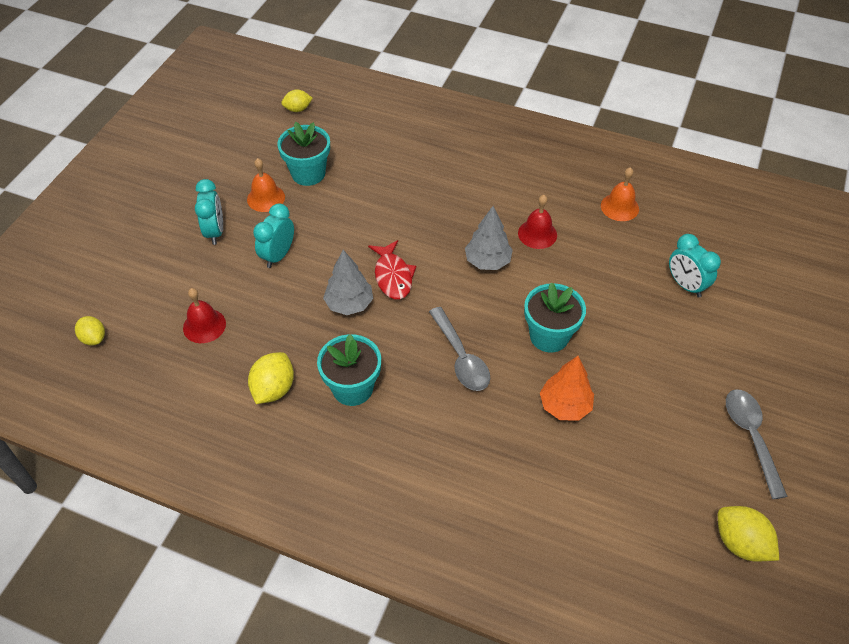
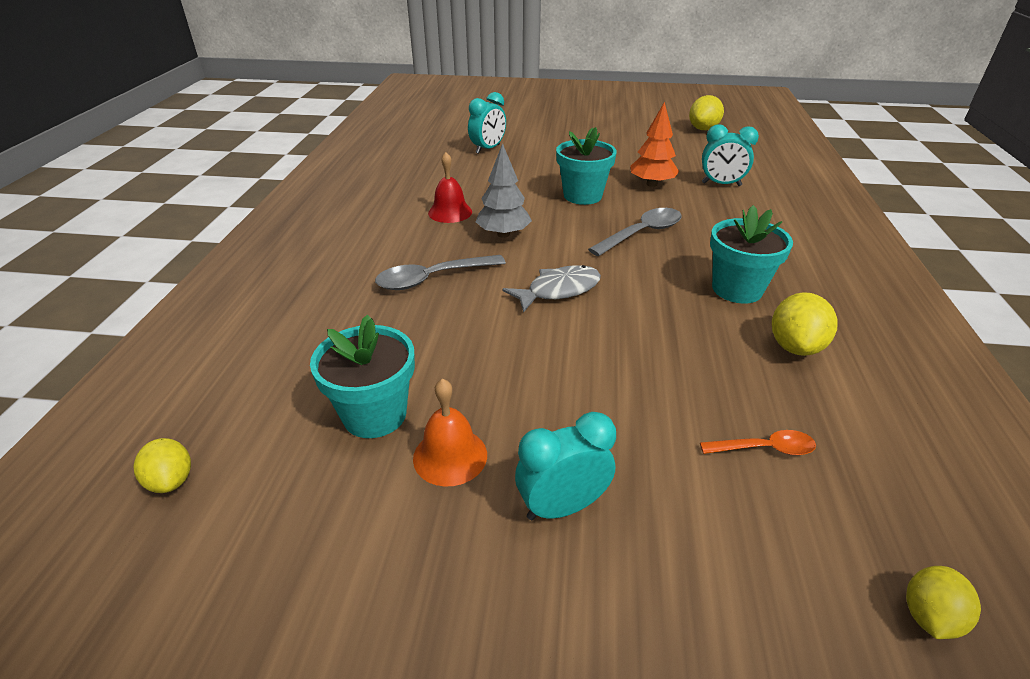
camera: 105 degrees left, 15 degrees down
red bell [183,288,226,343] -> orange spoon [700,430,816,455]
yellow lemon [248,352,294,404] -> yellow lemon turned 75 degrees counterclockwise [772,292,838,356]
turquoise clock [253,203,294,268] -> turquoise clock moved to [702,125,759,186]
grey tree [323,250,373,315] -> none
red fish [368,240,416,299] -> grey fish [503,265,601,313]
orange bell [601,167,639,221] -> none
grey spoon [726,389,788,499] -> grey spoon moved to [375,255,506,290]

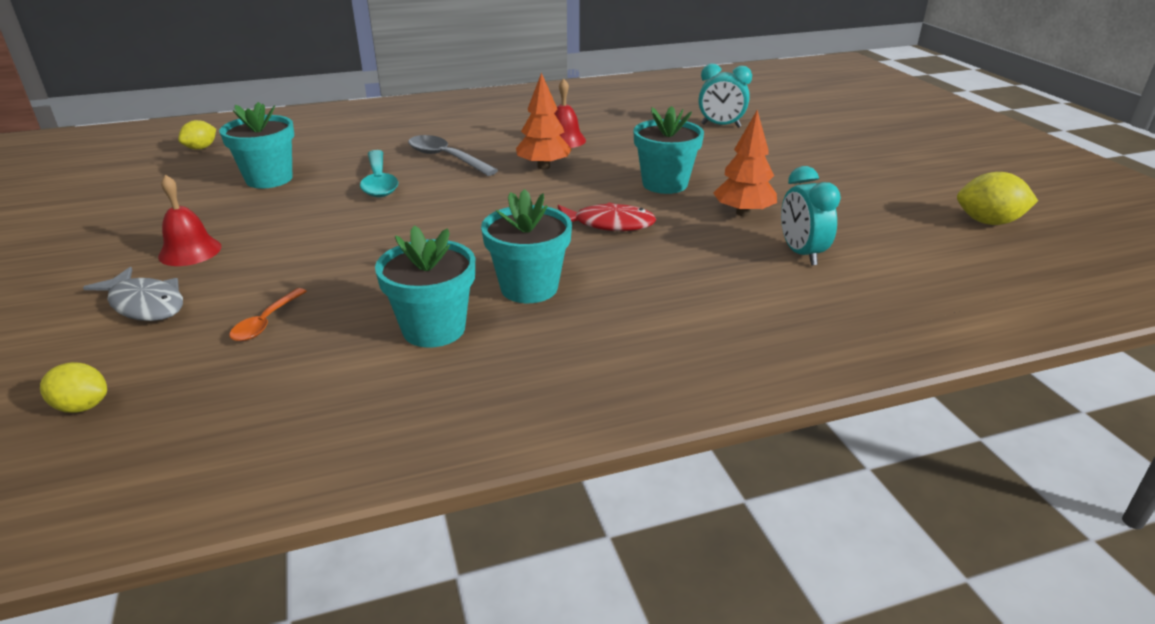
camera: 65 degrees right, 5 degrees down
orange bell [413,378,487,486] -> none
grey tree [476,143,532,238] -> orange tree [516,73,572,169]
grey fish [503,265,601,313] -> grey fish moved to [83,267,183,321]
turquoise clock [515,412,616,520] -> red bell [158,175,221,266]
grey spoon [588,208,682,256] -> red fish [558,202,656,231]
orange spoon [700,430,816,455] -> orange spoon turned 45 degrees clockwise [229,288,307,341]
yellow lemon [772,292,838,356] -> turquoise flower pot [375,226,475,348]
none -> turquoise spoon [360,150,398,197]

